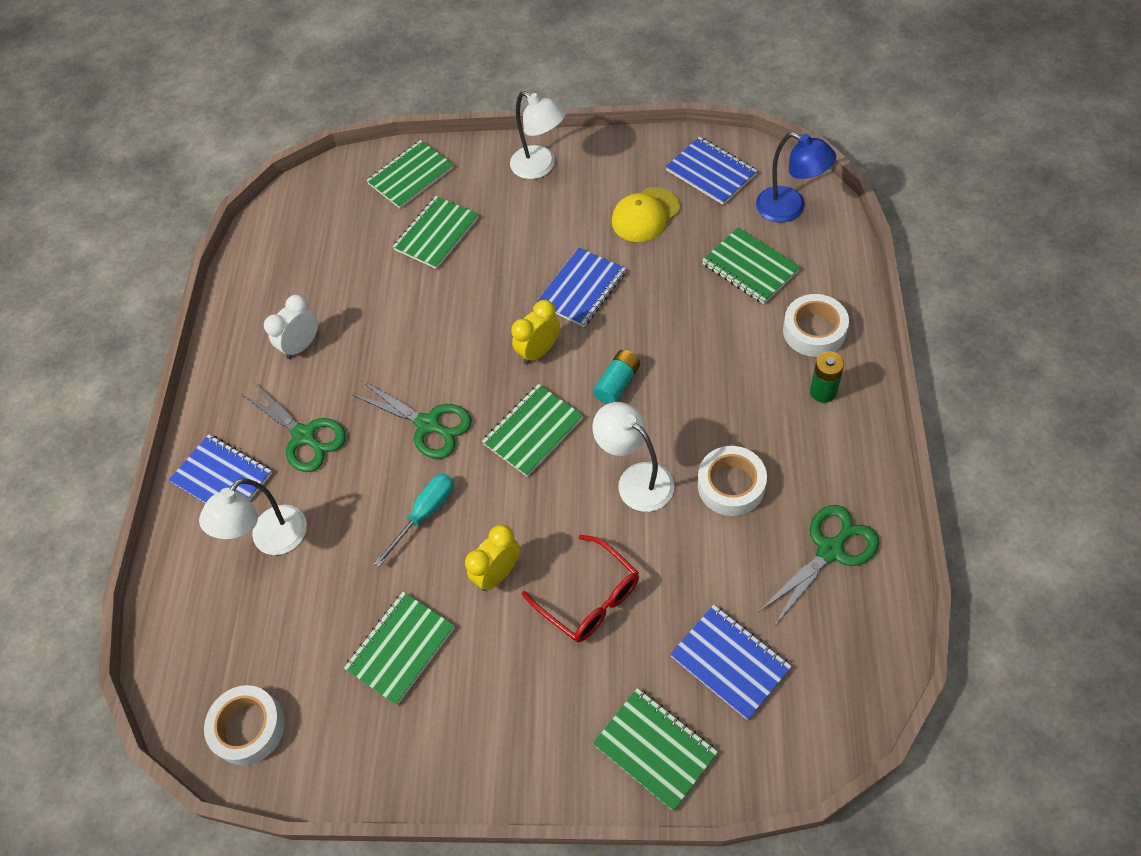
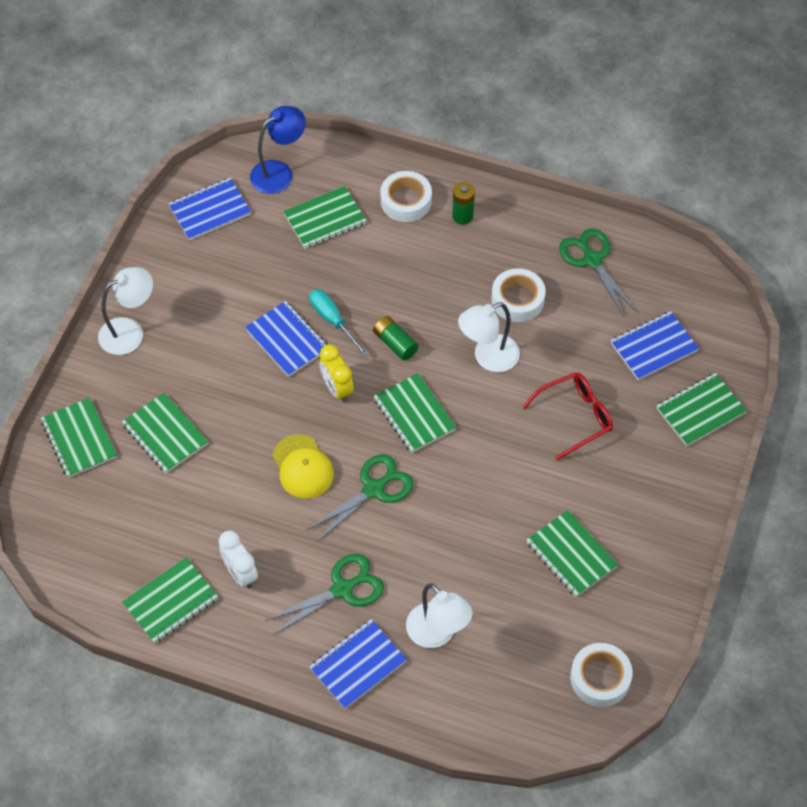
camera: 80 degrees left, 0 degrees up
turquoise screwdriver [374,473,454,567] -> turquoise screwdriver moved to [309,289,369,356]
yellow clock [465,524,520,591] -> none
turquoise battery [593,350,640,404] -> green battery [373,316,418,361]
yellow cap [612,187,680,242] -> yellow cap moved to [272,434,334,499]
none -> green notebook [122,557,218,643]

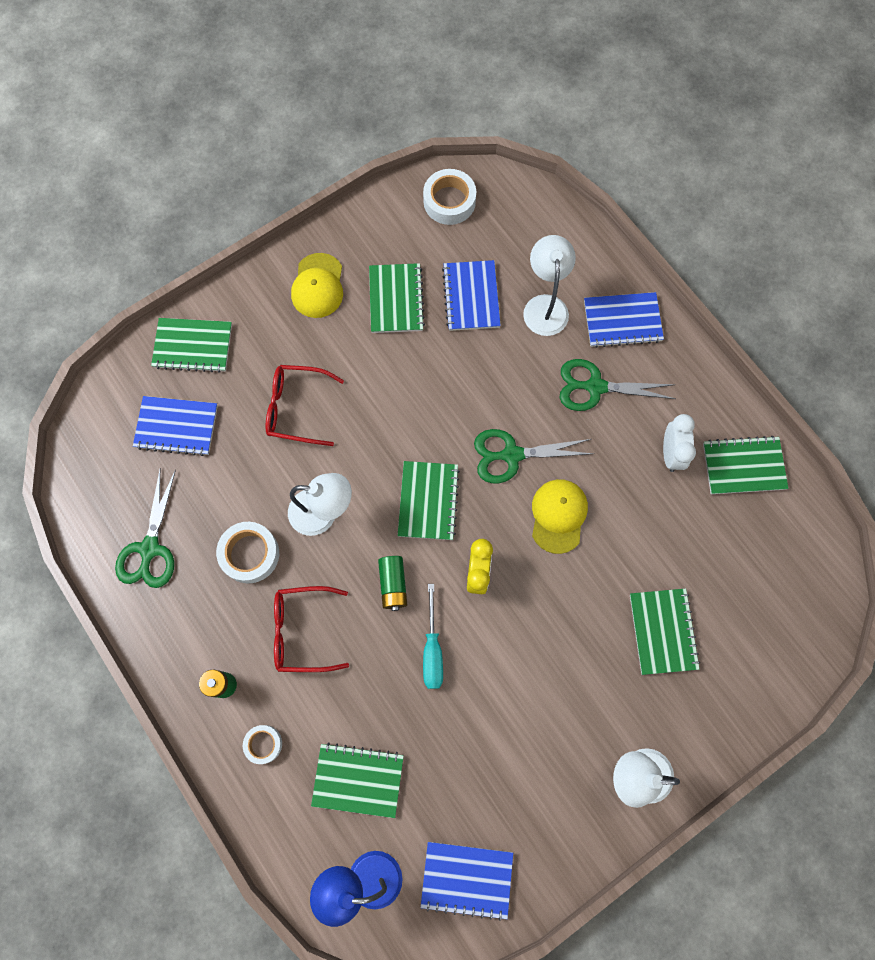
camera: 145 degrees left, 15 degrees up
green notebook [41,398,117,478] -> none
blue notebook [245,301,327,377] -> blue notebook moved to [442,260,501,331]
white tape [380,171,432,222] -> white tape [243,725,282,764], size x0.60
none -> red glasses [274,586,349,672]
none -> yellow cap [291,253,343,318]

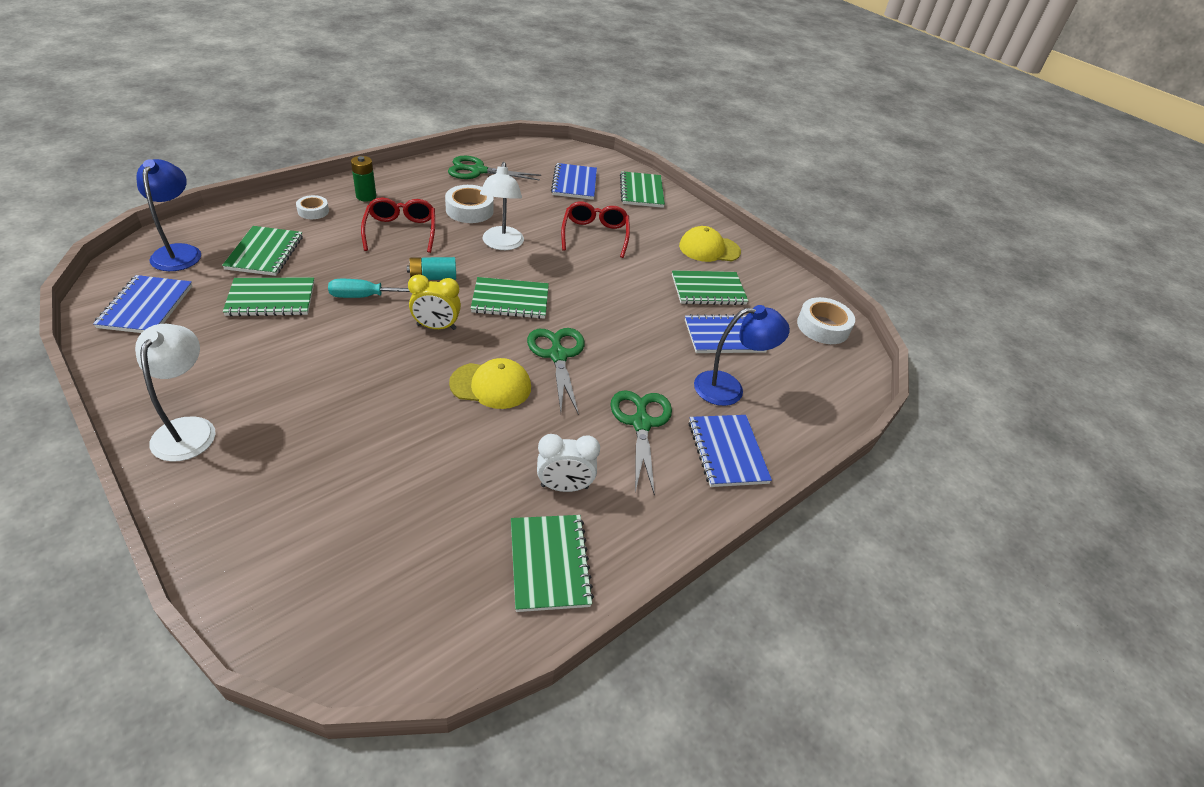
camera: 80 degrees right, 30 degrees down
green battery [378,556,407,611] -> turquoise battery [407,257,456,280]
white lamp [523,235,576,336] -> blue lamp [694,305,790,406]
green notebook [630,588,700,675] -> green notebook moved to [223,278,314,316]

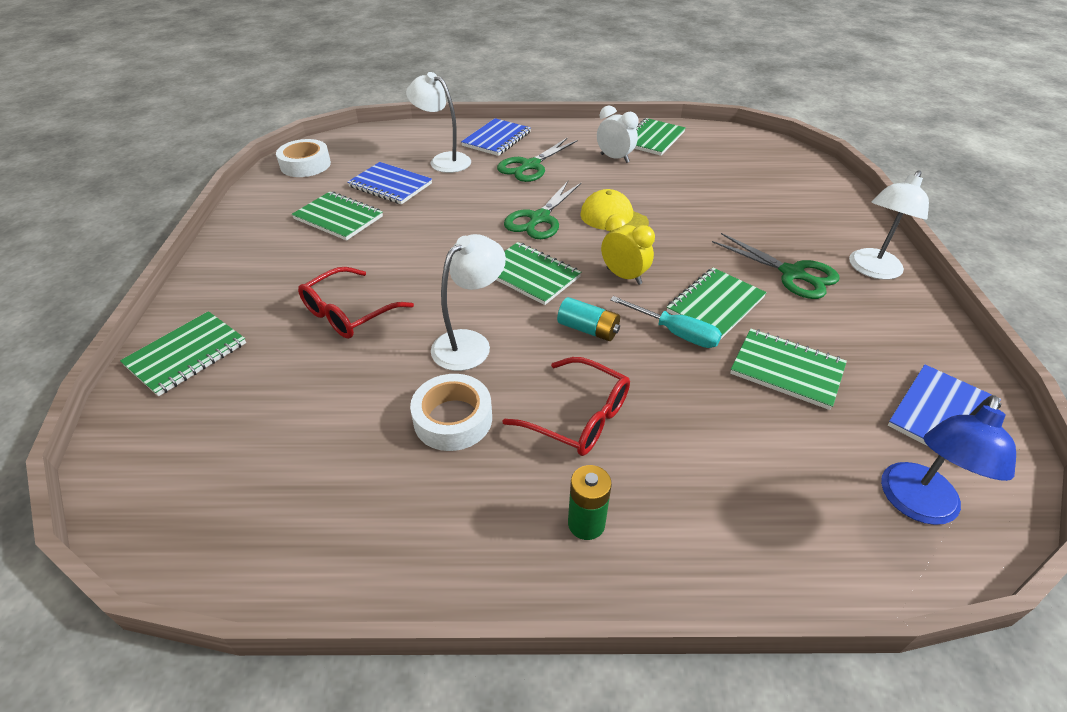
camera: 135 degrees left, 0 degrees up
green notebook [222,226,303,276] -> green notebook moved to [667,268,767,340]
white tape [296,195,329,219] -> none
red glasses [361,198,435,253] -> red glasses turned 90 degrees counterclockwise [502,357,630,456]
green scissors [448,156,541,181] -> green scissors moved to [712,233,839,299]
blue notebook [551,163,597,200] -> none
yellow cap [679,226,741,262] -> none
blue lamp [694,305,790,406] -> white lamp [406,72,471,173]

